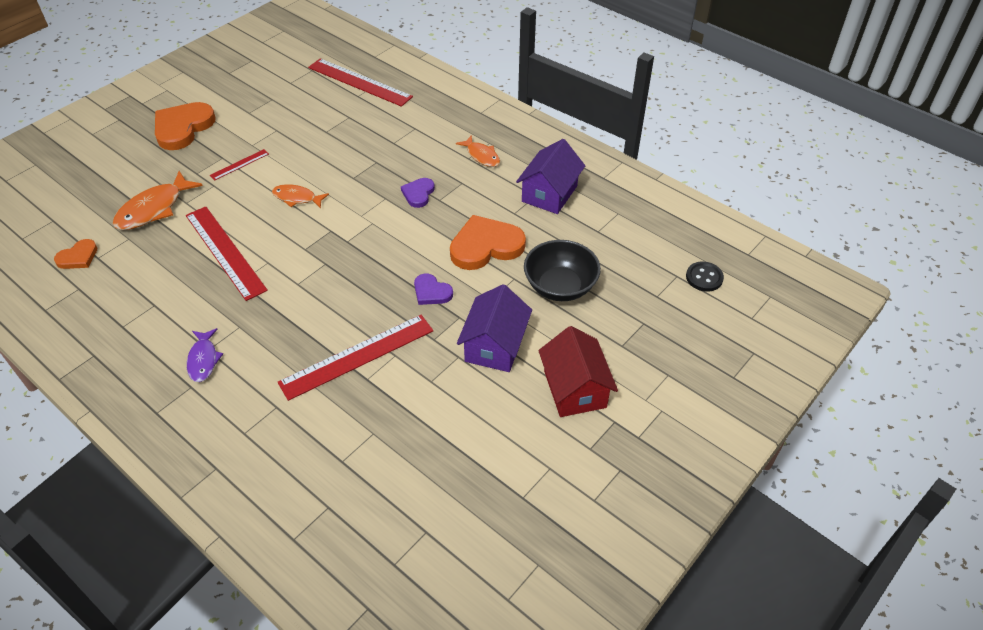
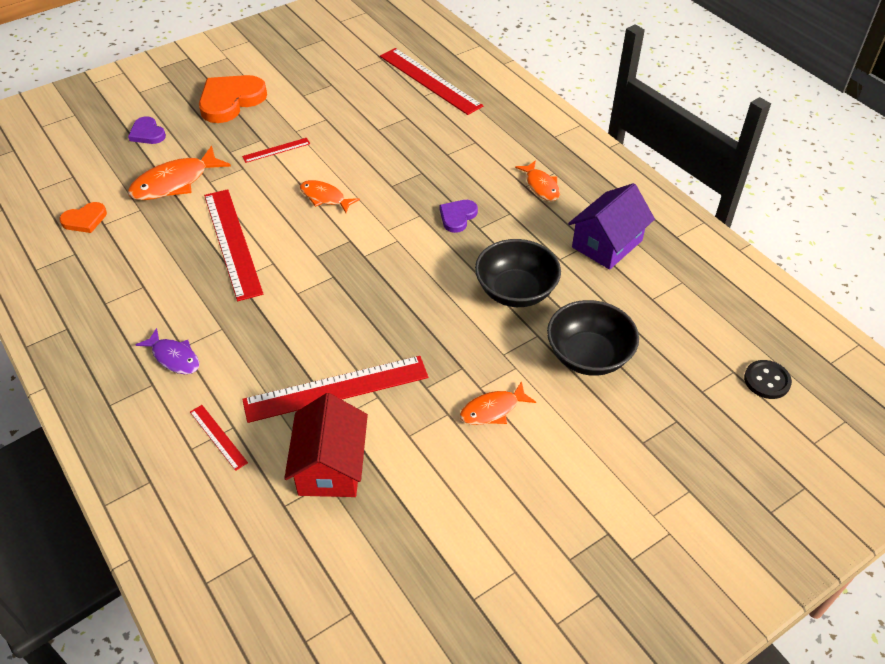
camera: 15 degrees right, 0 degrees up
purple fish [187,328,223,382] -> purple fish turned 60 degrees counterclockwise [136,328,199,374]
purple heart [414,273,453,305] -> purple heart moved to [128,116,166,144]
orange heart [450,215,526,270] -> black bowl [475,239,561,307]
purple house [457,284,532,372] -> orange fish [460,381,536,425]
red house [538,326,618,417] -> red house moved to [284,393,368,497]
none -> red ruler [190,405,248,471]

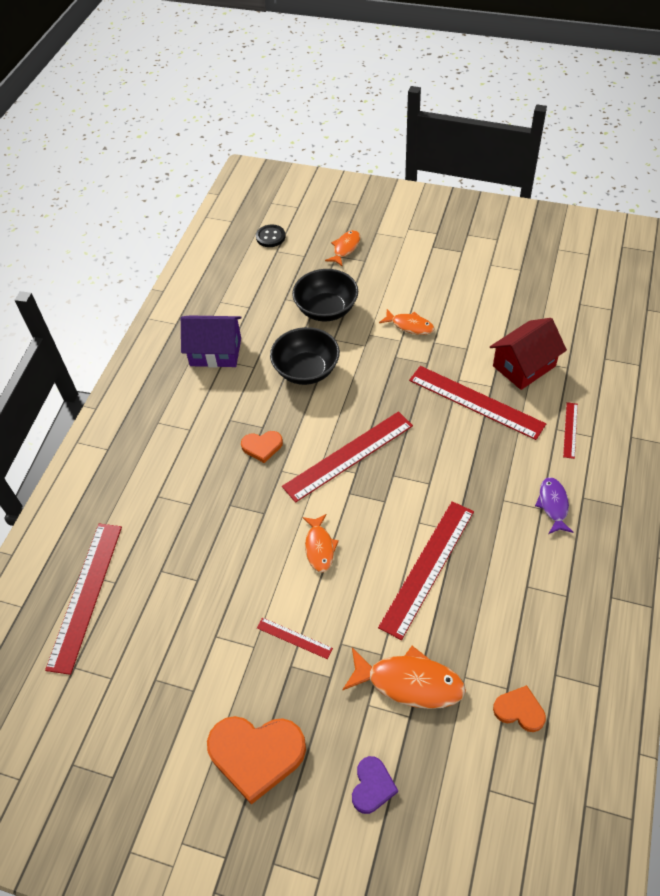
camera: 125 degrees left, 5 degrees up
purple heart [440,200,478,233] -> orange heart [241,431,283,463]
orange fish [515,160,560,201] -> orange fish moved to [325,230,360,267]
none -> red ruler [282,411,413,503]

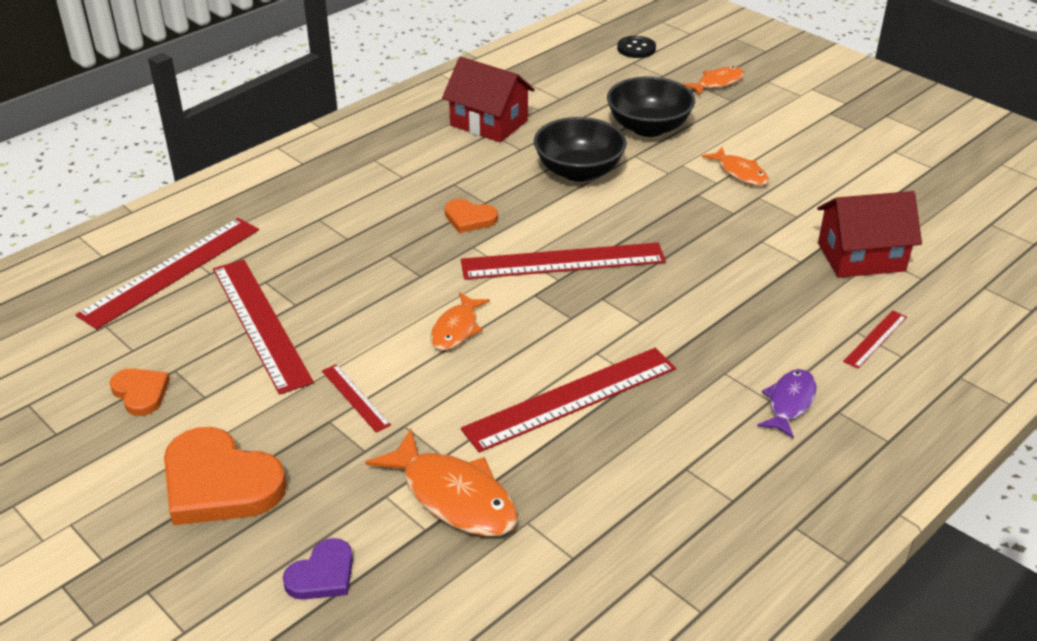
camera: 25 degrees right, 15 degrees down
purple house [181,316,241,368] -> red house [442,57,535,142]
red ruler [409,366,546,440] -> red ruler moved to [213,260,314,394]
orange heart [493,685,546,732] -> orange heart moved to [109,368,170,416]

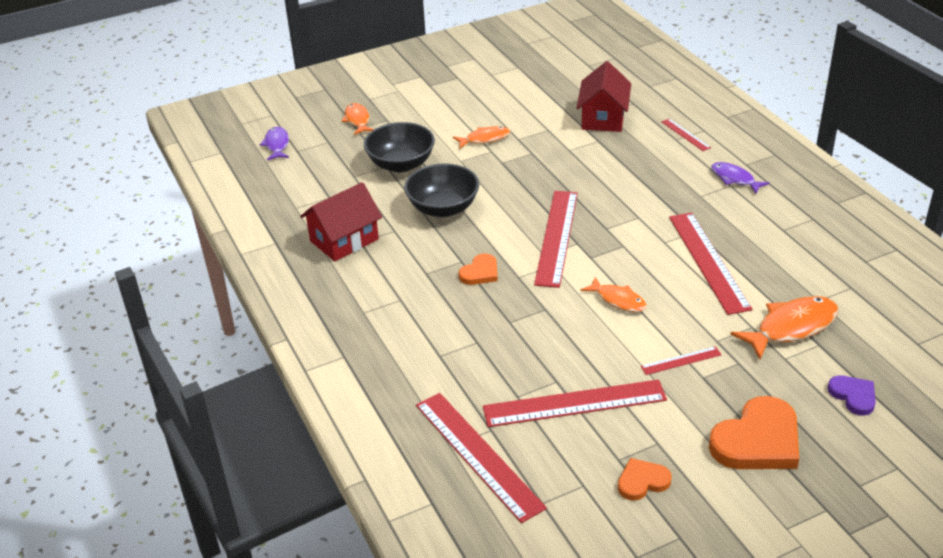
camera: 70 degrees left, 0 degrees up
black button [617,36,656,58] -> purple fish [259,127,289,160]

